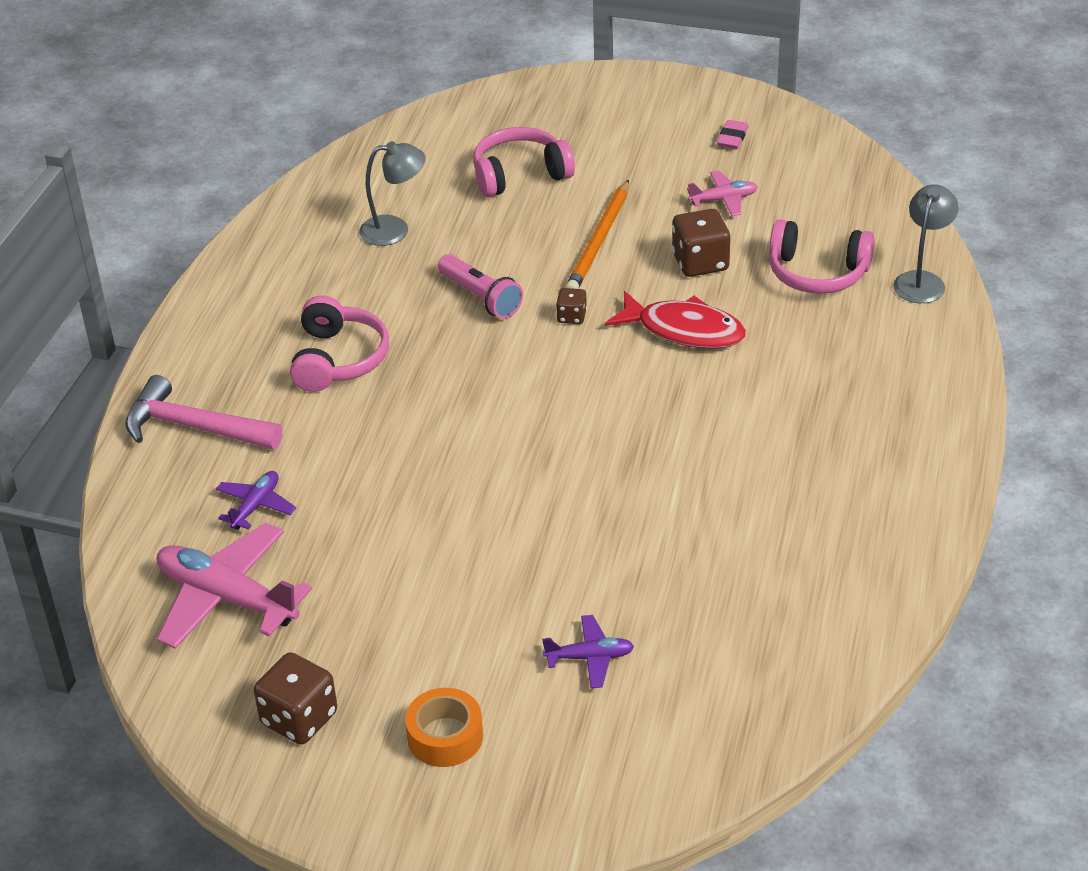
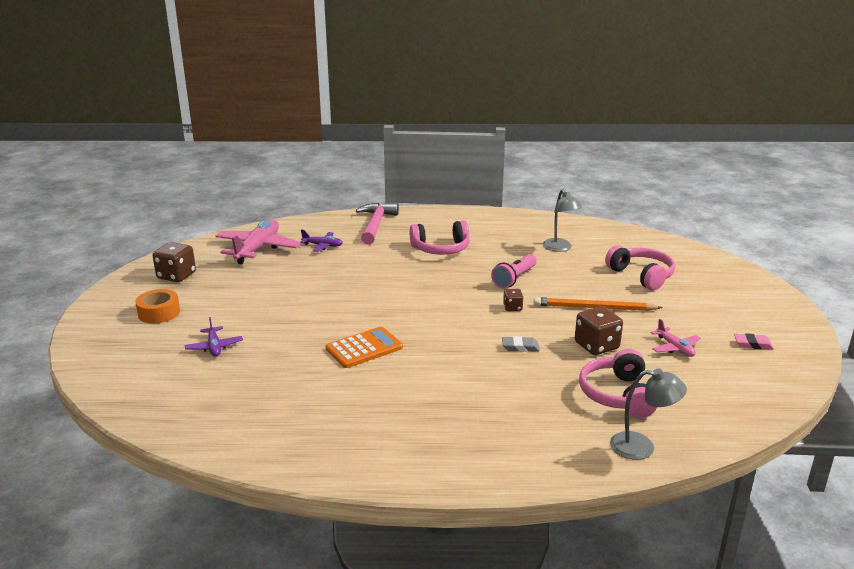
camera: 75 degrees right, 15 degrees down
red fish [605,291,746,349] -> grey eraser [502,336,540,352]
none -> orange calculator [325,327,403,368]

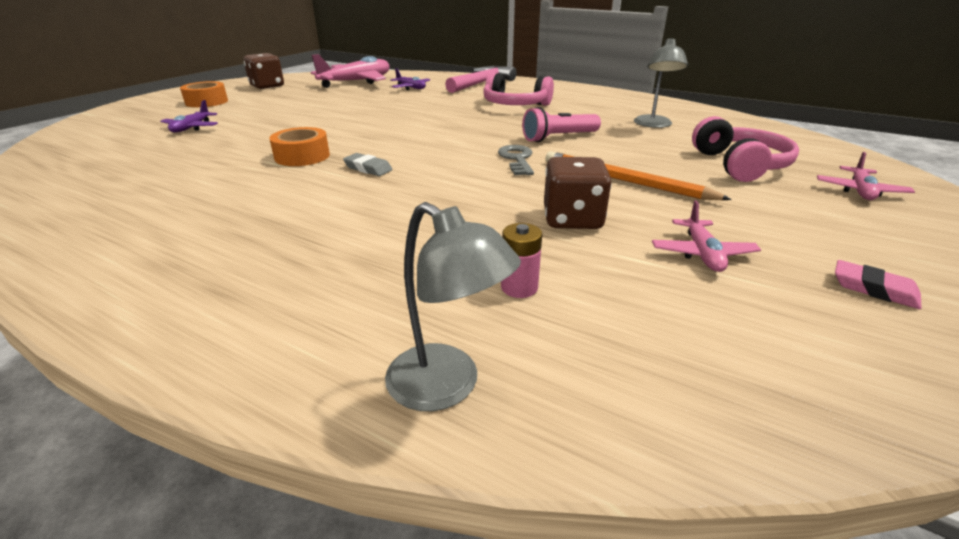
camera: 30 degrees right, 5 degrees up
orange calculator [325,327,403,368] -> orange tape [269,127,330,166]
grey eraser [502,336,540,352] -> grey eraser moved to [343,153,393,176]
brown dice [503,289,523,311] -> grey key [498,145,534,175]
pink headphones [579,349,657,418] -> pink battery [501,223,542,298]
none -> pink plane [817,152,915,200]

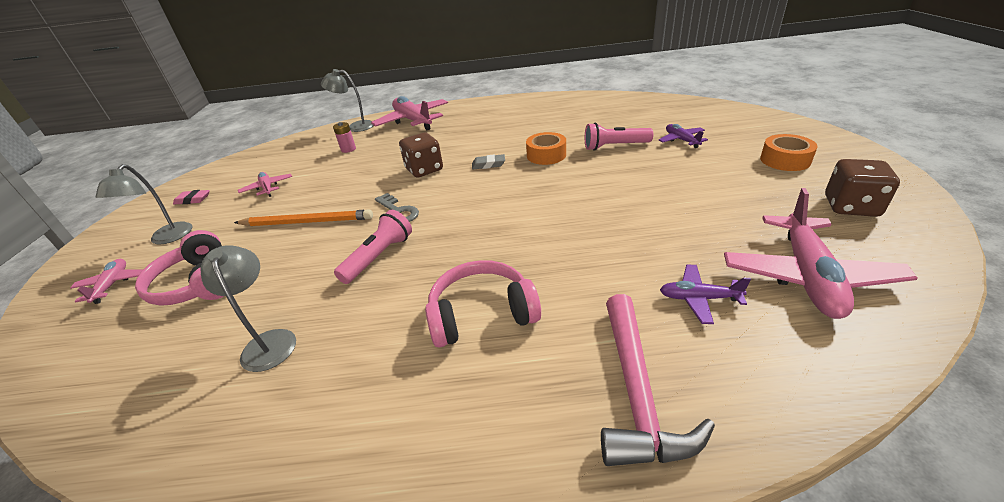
camera: 150 degrees right, 5 degrees up
brown dice [544,157,612,229] -> brown dice moved to [399,133,443,178]
none -> grey lamp [96,164,193,245]
none -> pink plane [371,96,448,130]
none -> pink flashlight [585,123,653,151]

